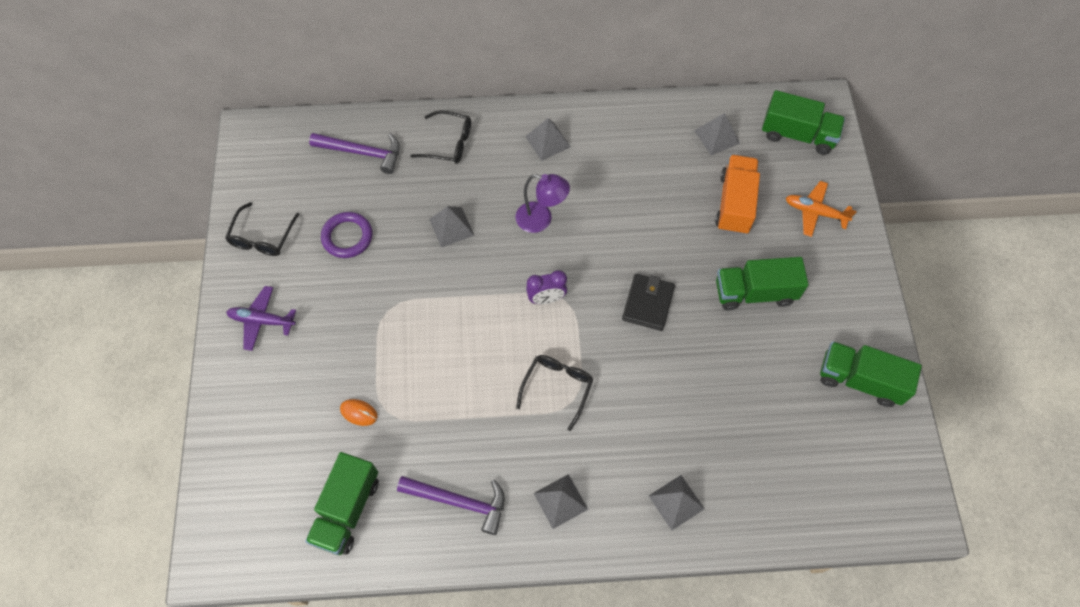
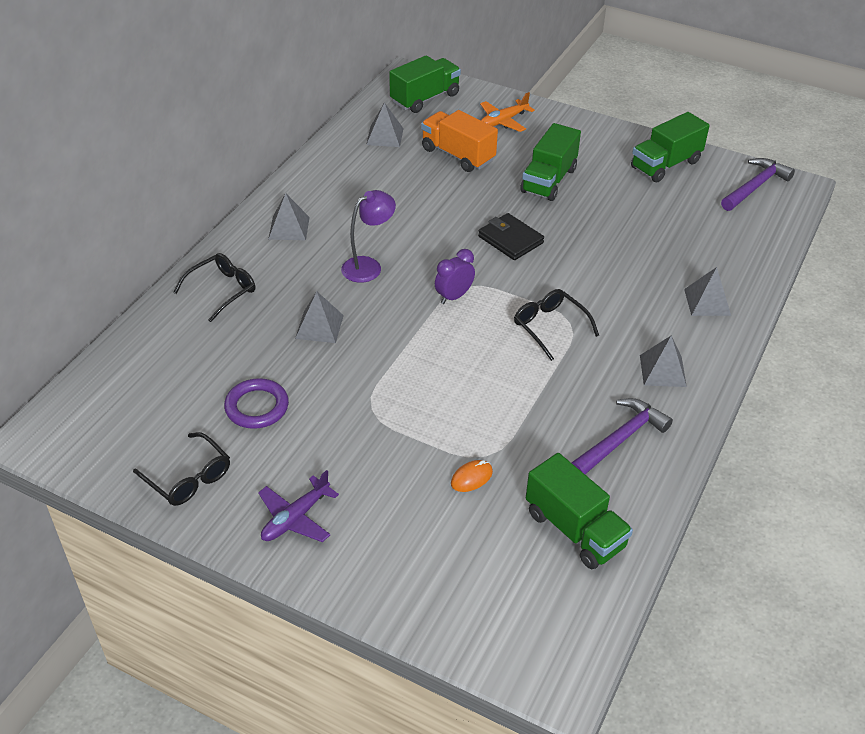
camera: 60 degrees left, 20 degrees down
purple hammer [309,133,400,174] -> purple hammer moved to [721,158,795,211]
purple clock [526,270,567,304] -> purple clock turned 150 degrees counterclockwise [435,249,475,304]

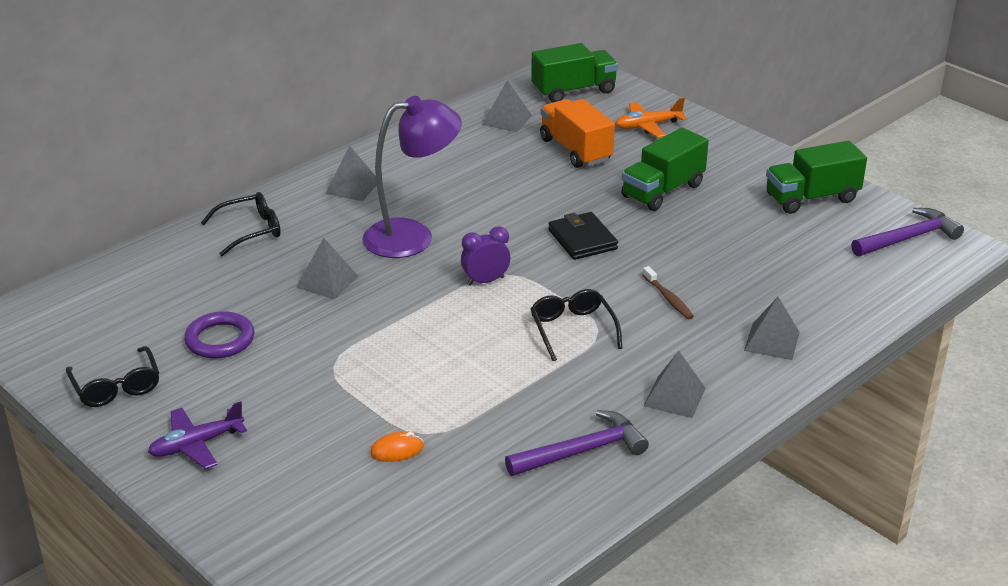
camera: 20 degrees right, 10 degrees down
purple lamp [341,190,396,283] -> purple lamp [362,96,462,258], size x1.55
green truck [526,453,633,569] -> none
none -> brown toothbrush [643,266,694,319]

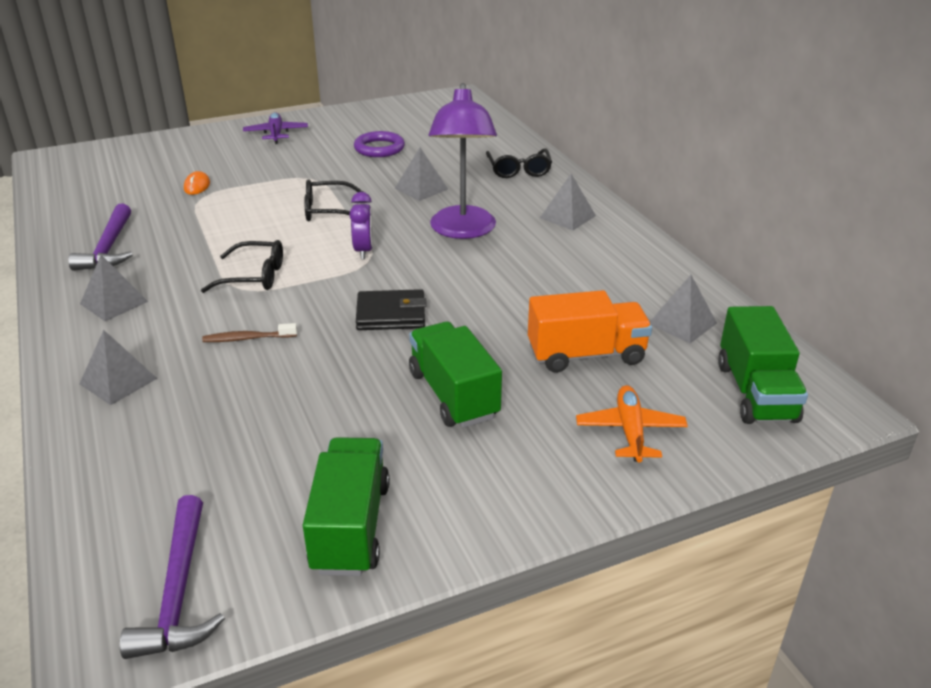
camera: 110 degrees right, 0 degrees up
black glasses [66,346,159,407] -> black glasses moved to [304,179,363,221]

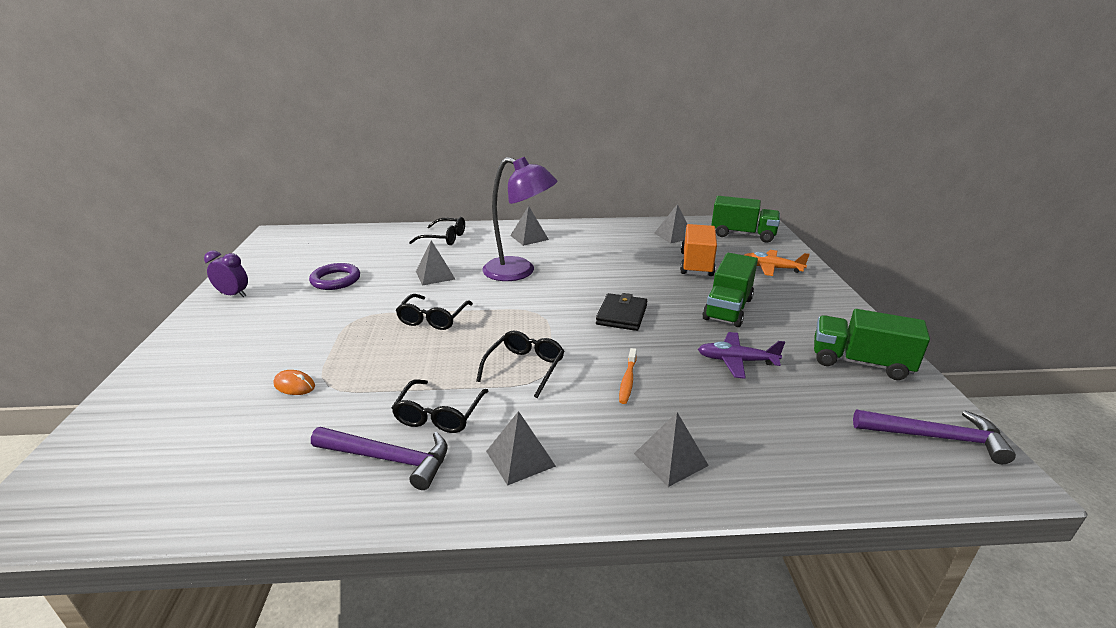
camera: 70 degrees left, 5 degrees down
brown toothbrush [202,323,297,342] -> orange toothbrush [619,348,637,404]
purple plane [243,112,308,144] -> purple plane moved to [698,332,785,379]
purple clock [349,192,373,259] -> purple clock moved to [204,251,248,297]
green truck [409,322,502,428] -> green truck turned 60 degrees counterclockwise [702,253,758,327]
none -> black glasses [392,379,488,433]

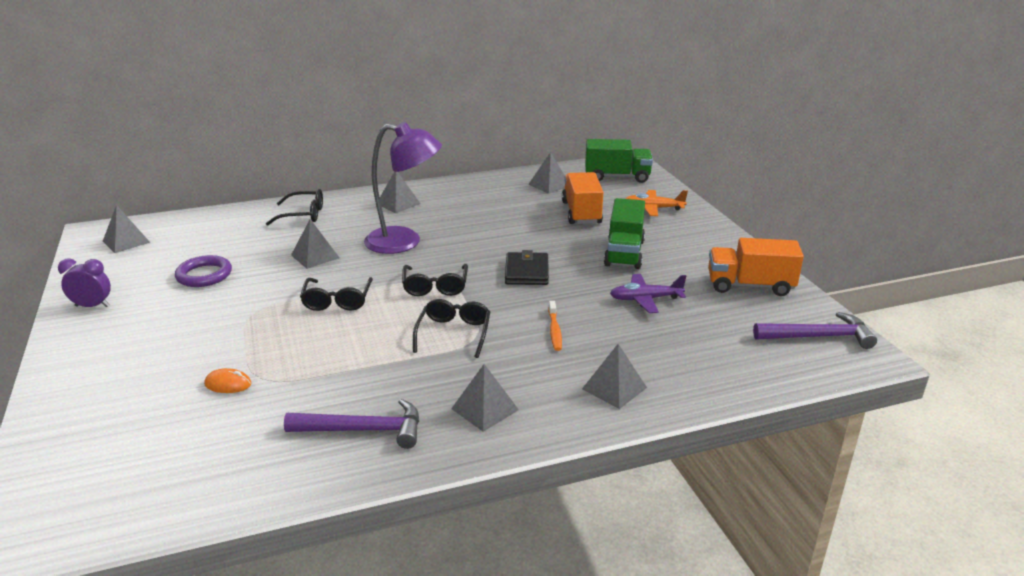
camera: 15 degrees left, 0 degrees up
black glasses [392,379,488,433] -> black glasses moved to [402,264,468,296]
green truck [814,309,930,380] -> orange truck [708,238,804,296]
none -> grey pyramid [103,205,150,253]

